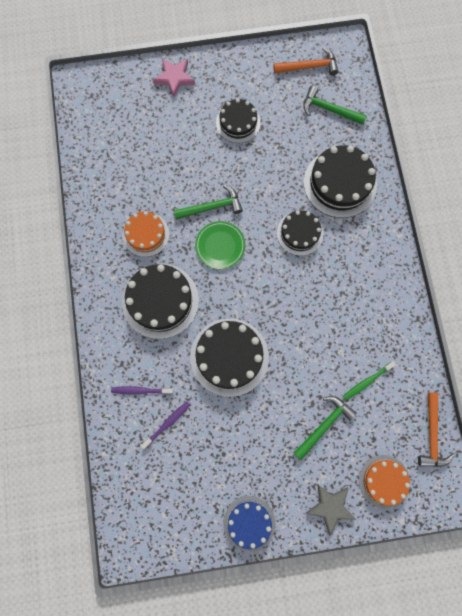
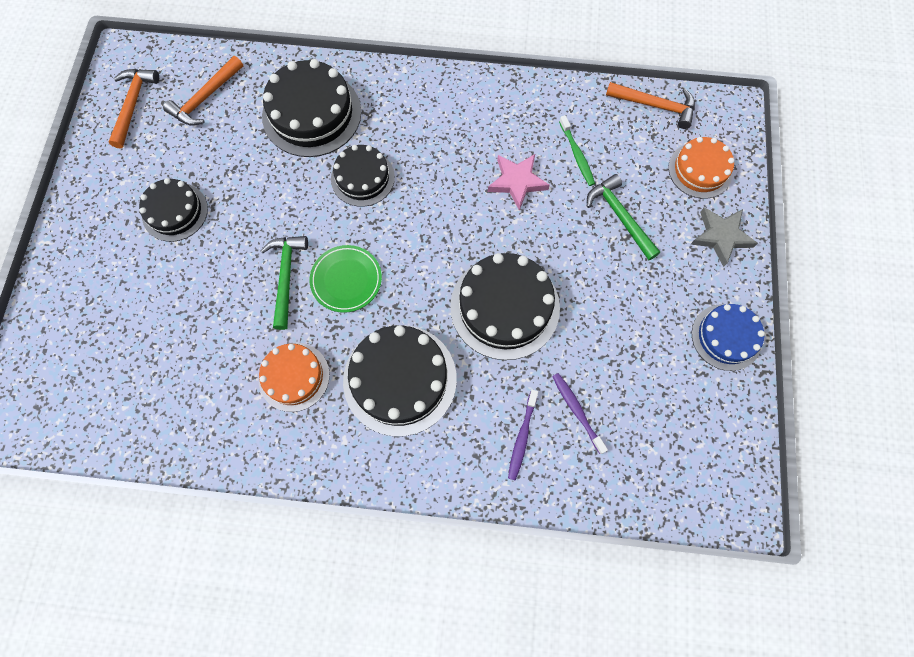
camera: 75 degrees left, 5 degrees down
pink star [153,59,195,97] -> pink star moved to [488,154,550,211]
green hammer [303,86,367,125] -> orange hammer [163,56,243,126]

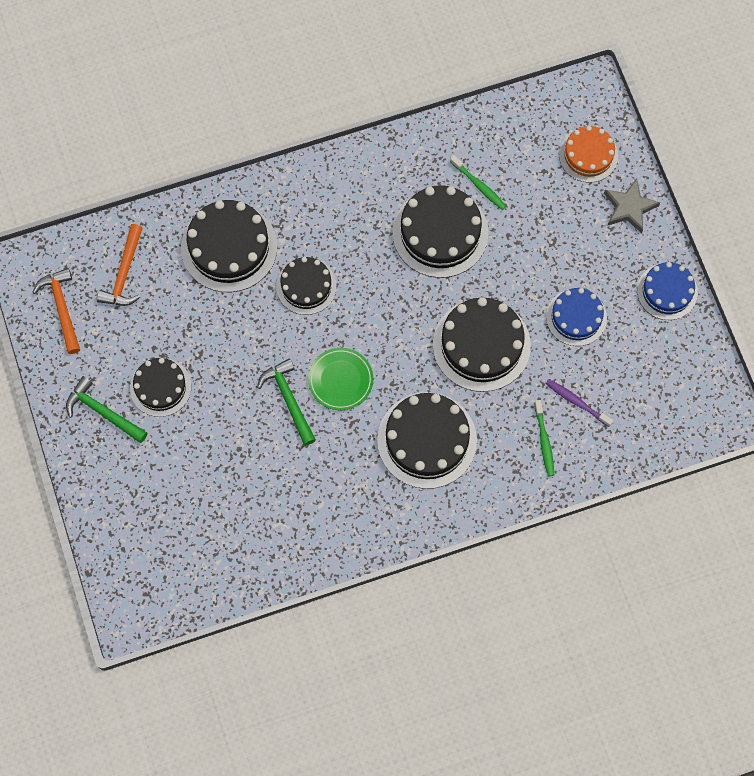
camera: 25 degrees left, 0 degrees up
orange cake [258,343,330,412] -> none
pink star [488,154,550,211] -> black cake [392,186,488,278]
purple toothbrush [508,390,538,481] -> green toothbrush [534,400,554,476]
green hammer [587,174,660,260] -> green hammer moved to [66,376,148,443]
orange hammer [606,82,695,129] -> none
none -> blue cake [546,288,607,346]

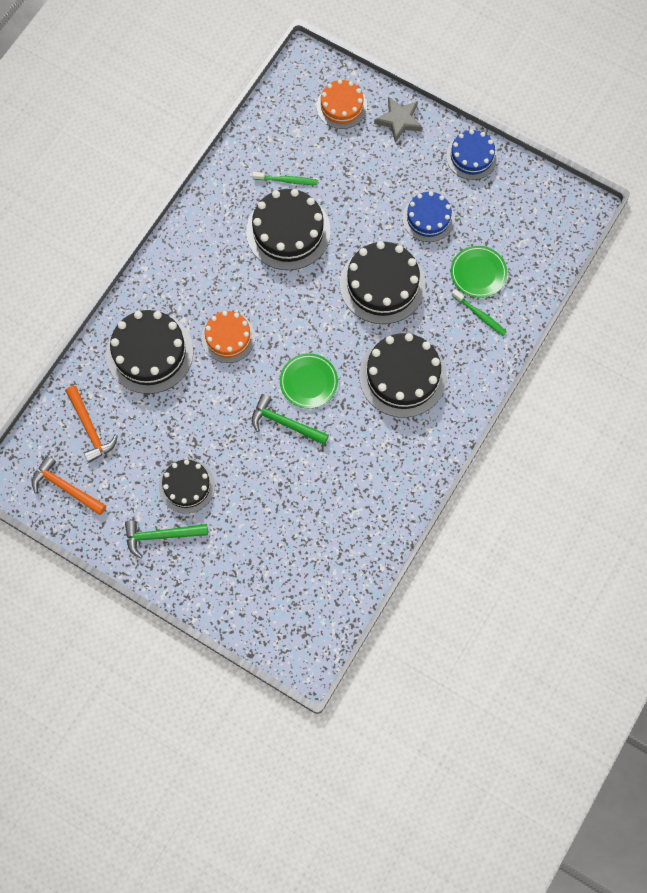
camera: 40 degrees left, 0 degrees up
black cake [276,257,337,315] -> orange cake [201,311,255,363]
purple toothbrush [546,379,613,427] -> green plate [451,246,507,298]

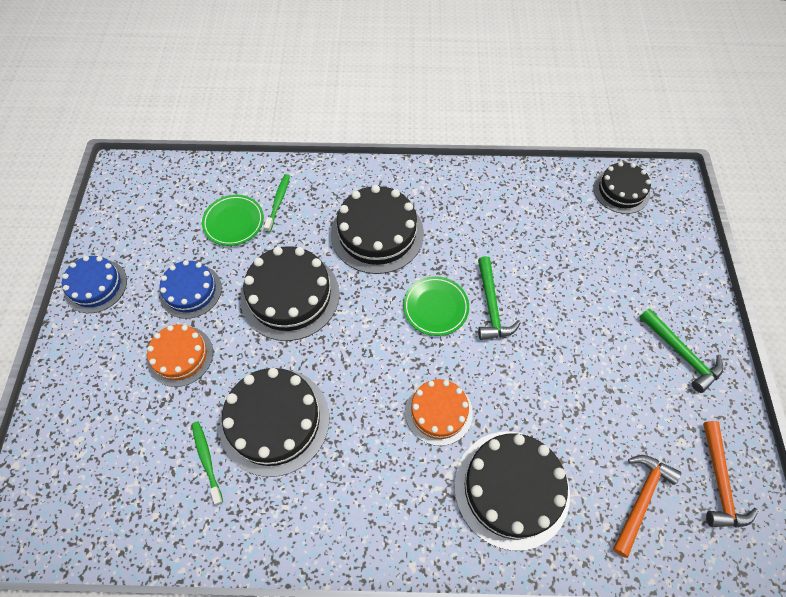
camera: 120 degrees left, 10 degrees down
black cake [159,459,215,513] -> black cake moved to [593,162,651,214]
orange cake [316,79,367,129] -> orange cake moved to [147,324,213,387]
grey star [374,96,423,143] -> none

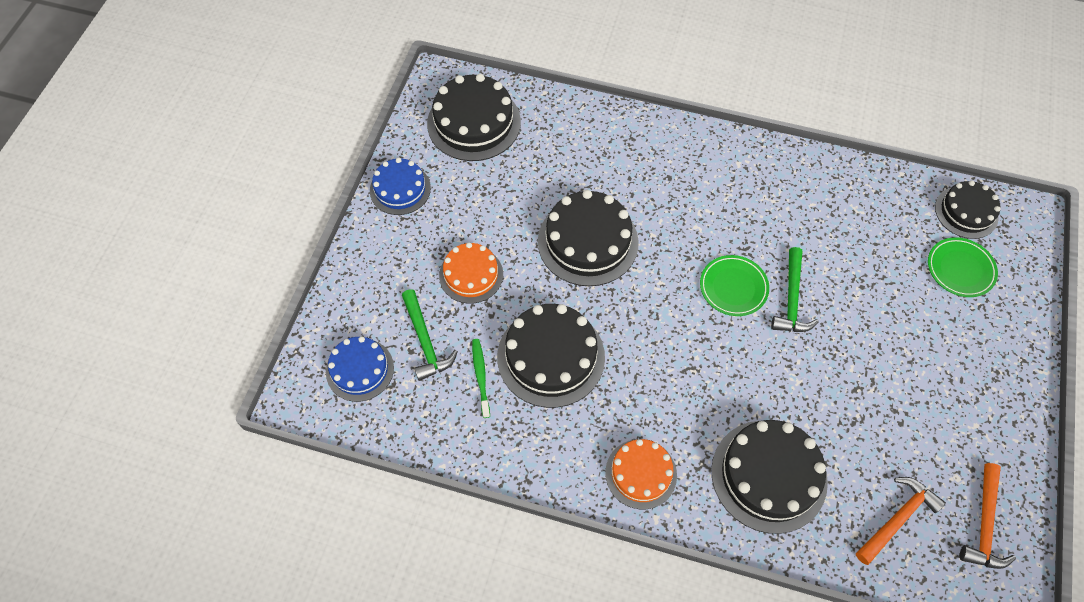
camera: 15 degrees right, 0 degrees up
blue cake [159,260,222,319] -> blue cake moved to [326,336,394,402]
green plate [202,195,264,246] -> green plate moved to [928,237,998,297]
green toothbrush [264,174,290,232] -> none
black cake [331,185,424,274] -> black cake moved to [427,74,521,161]
orange cake [405,379,473,446] -> orange cake moved to [605,439,677,509]
green hammer [639,308,723,393] -> green hammer moved to [402,289,458,381]

